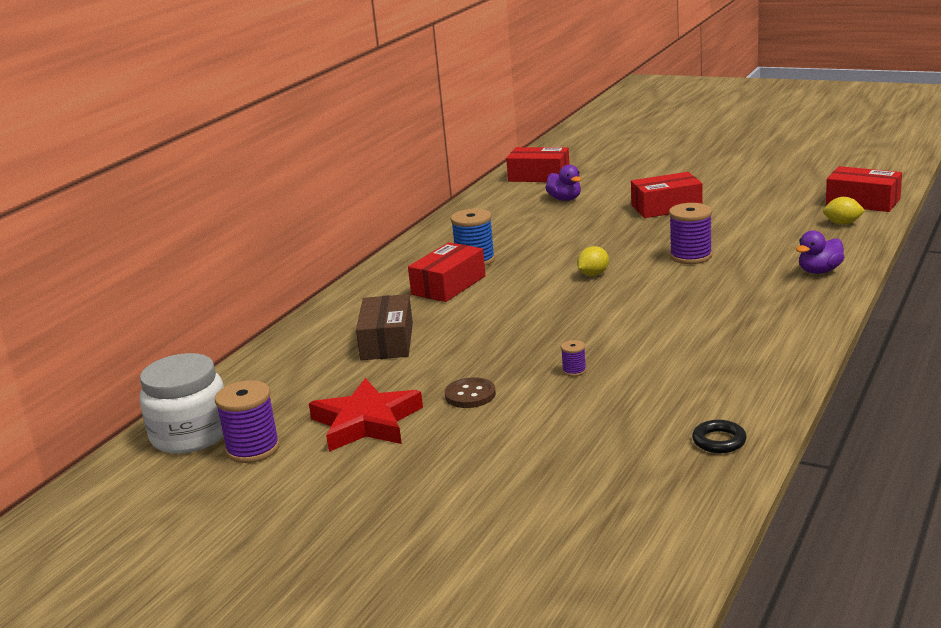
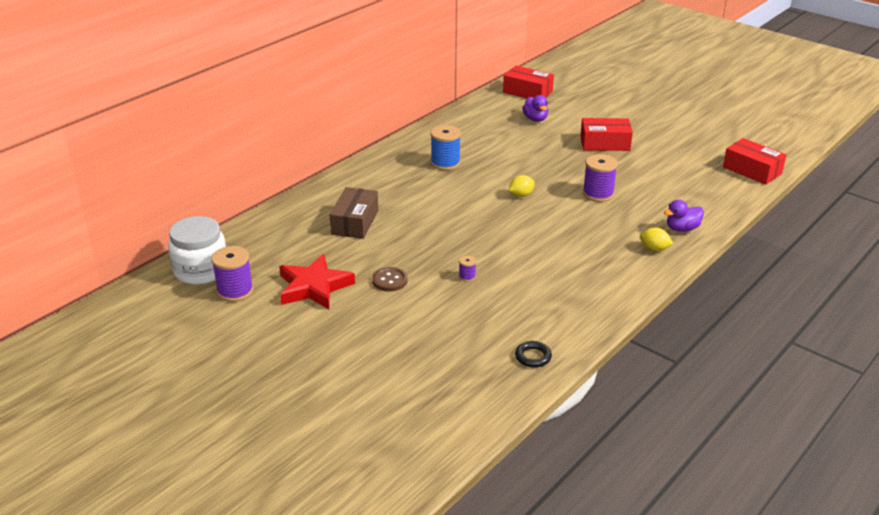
camera: 10 degrees right, 10 degrees up
red box [408,242,486,302] -> none
yellow lemon [823,197,865,225] -> yellow lemon moved to [640,227,674,251]

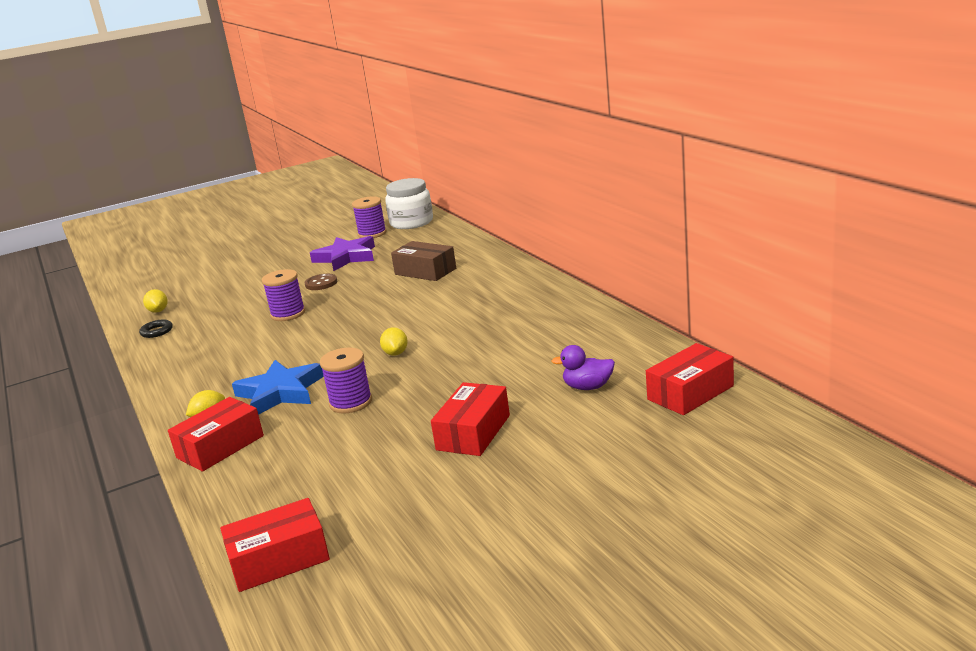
camera: 115 degrees right, 10 degrees down
red star [279,254,355,309] -> purple star [310,236,375,271]
blue spool [430,125,461,170] -> none
purple spool [459,256,476,282] -> purple spool [262,269,305,321], size x2.08
purple duck [664,200,704,232] -> red box [168,397,264,472]
none -> yellow lemon [143,289,168,313]
none -> blue star [232,360,324,415]

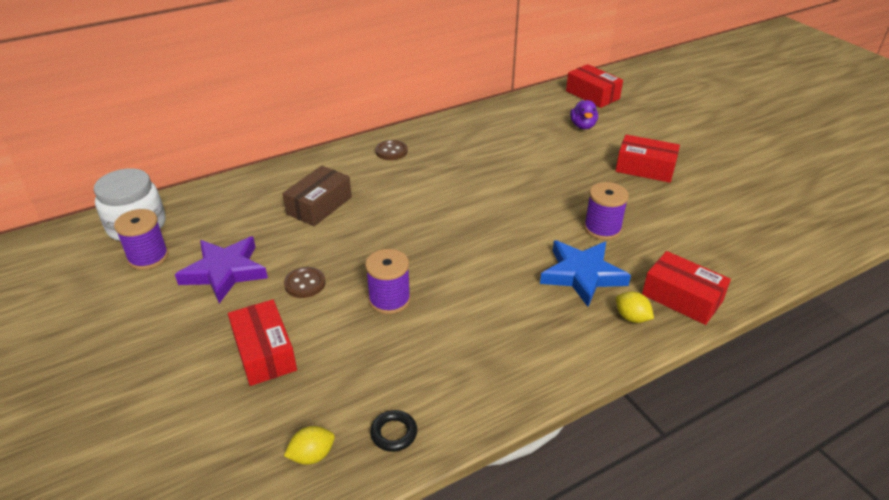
camera: 95 degrees left, 15 degrees up
red box [220,498,330,592] -> red box moved to [228,299,297,386]
yellow lemon [380,327,408,356] -> none
none -> brown button [376,140,408,160]

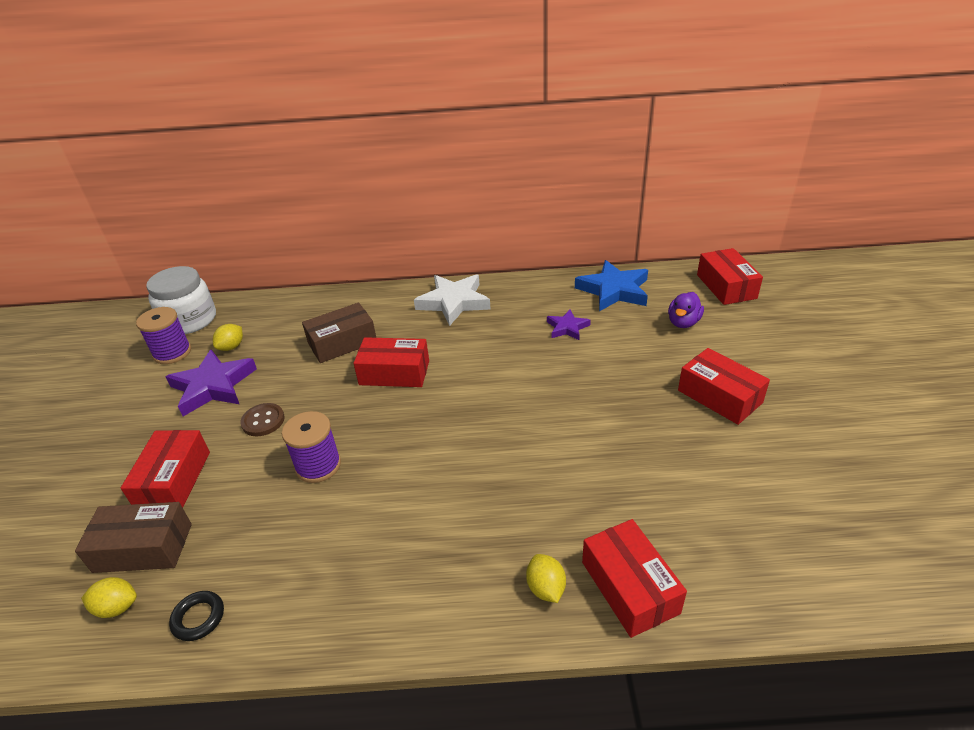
camera: 30 degrees right, 0 degrees up
brown button [376,140,408,160] -> white star [414,274,491,326]
blue star [540,240,631,307] -> blue star moved to [575,260,648,311]
purple spool [584,182,629,240] -> none
none -> brown box [75,502,192,573]
none -> yellow lemon [213,324,243,351]
none -> red box [353,337,429,387]
none -> purple star [547,309,591,340]

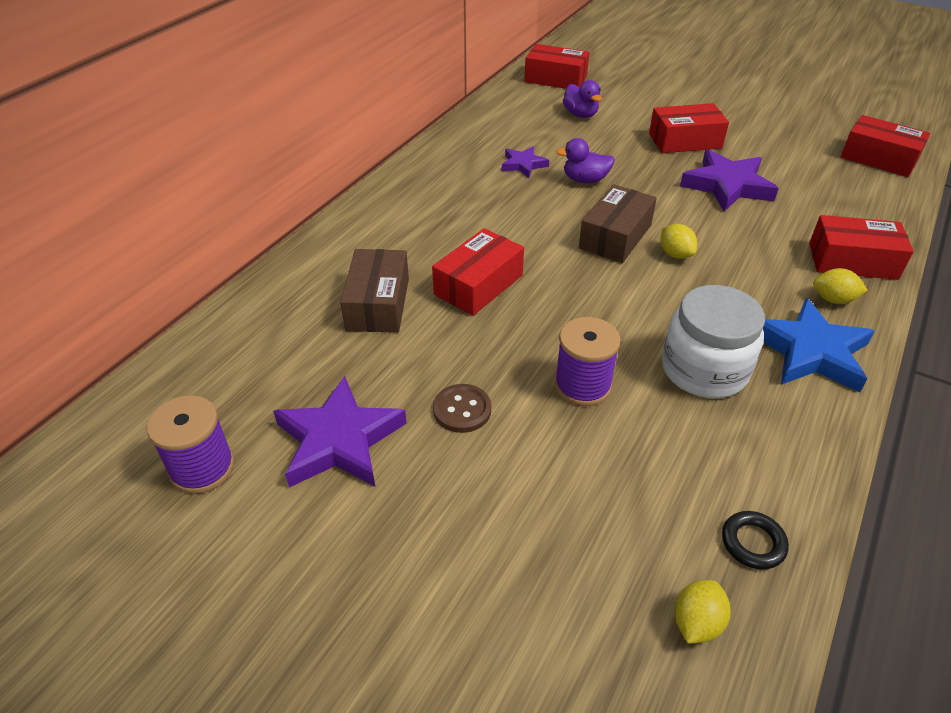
camera: 60 degrees left, 5 degrees up
brown box [75,502,192,573] -> brown box moved to [579,184,657,263]
red box [121,430,210,508] -> red box moved to [841,115,930,177]
white jar [146,266,216,334] -> white jar moved to [662,285,765,398]
yellow lemon [213,324,243,351] -> yellow lemon moved to [660,224,697,259]
white star [414,274,491,326] -> none
blue star [575,260,648,311] -> blue star moved to [763,298,875,392]
none -> purple duck [556,138,615,183]
none -> purple star [680,149,779,212]

